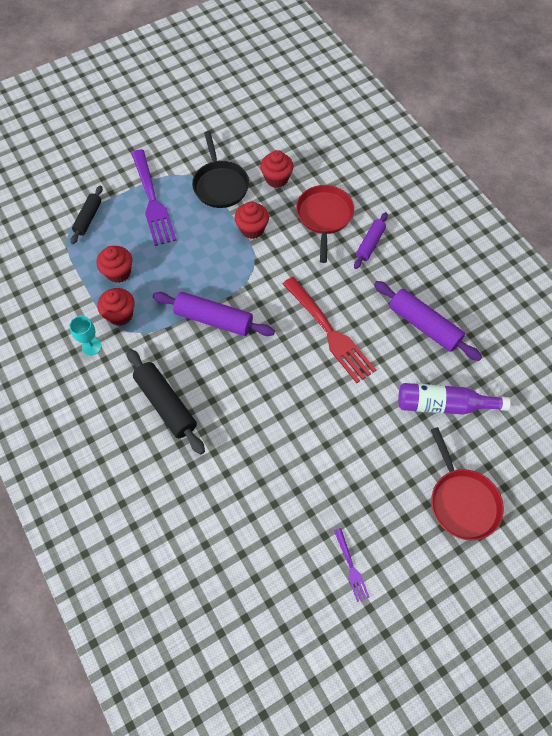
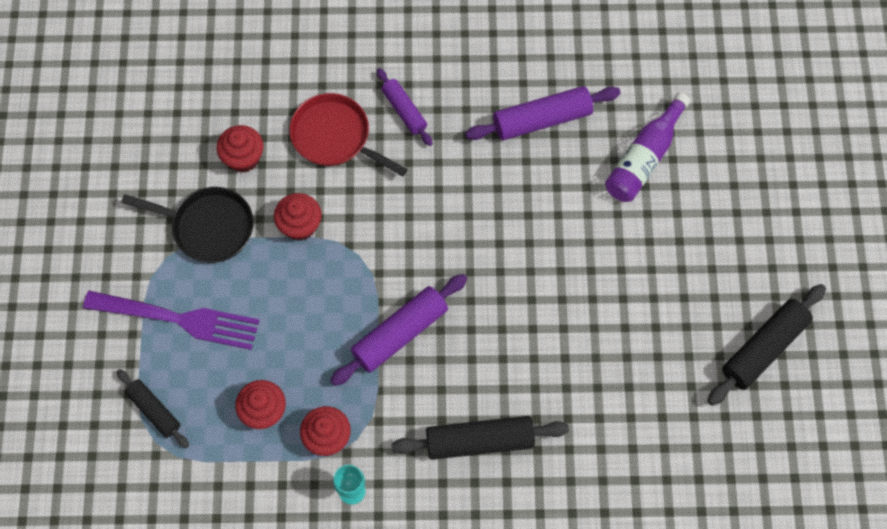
camera: 60 degrees left, 5 degrees up
red fork [283,277,376,383] -> none
purple fork [334,528,370,602] -> black rolling pin [708,284,826,406]
red pan [431,427,504,540] -> none

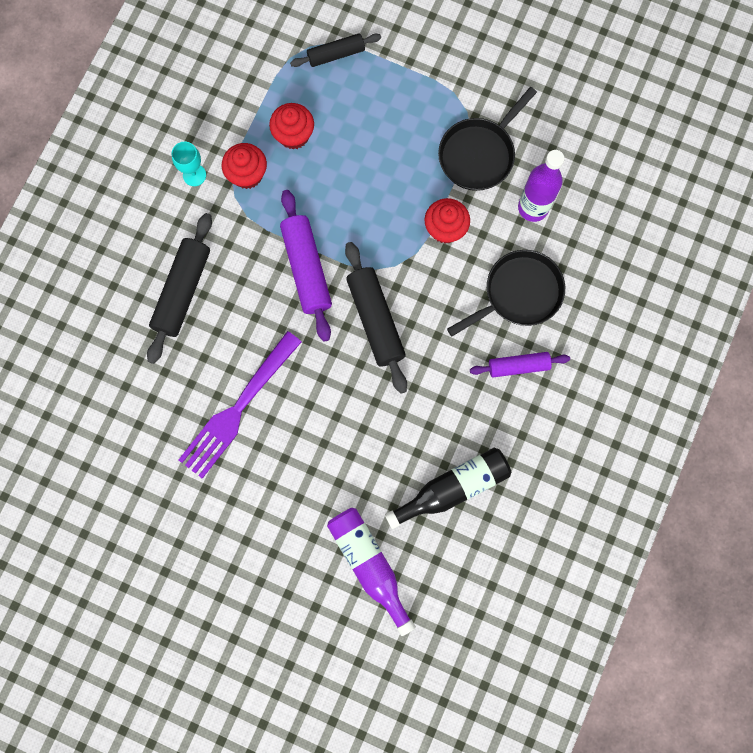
camera: 115 degrees right, 10 degrees up
purple fork [83,291,260,350] -> purple fork moved to [179,331,302,479]
red cupcake [217,125,264,172] -> purple bottle [518,150,565,222]
red pan [289,93,408,177] -> black pan [447,250,565,336]
purple rolling pin [465,86,621,140] -> black bottle [385,448,511,529]
black rolling pin [708,284,826,406] -> black rolling pin moved to [345,242,407,394]

